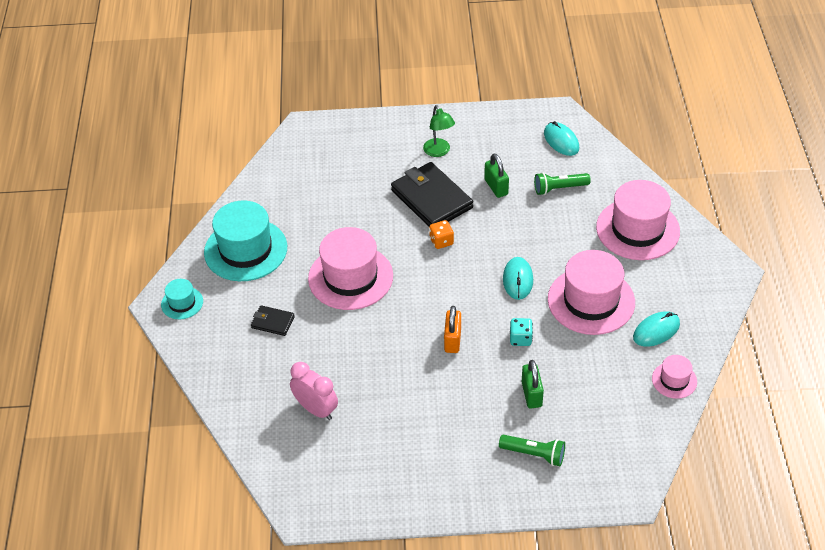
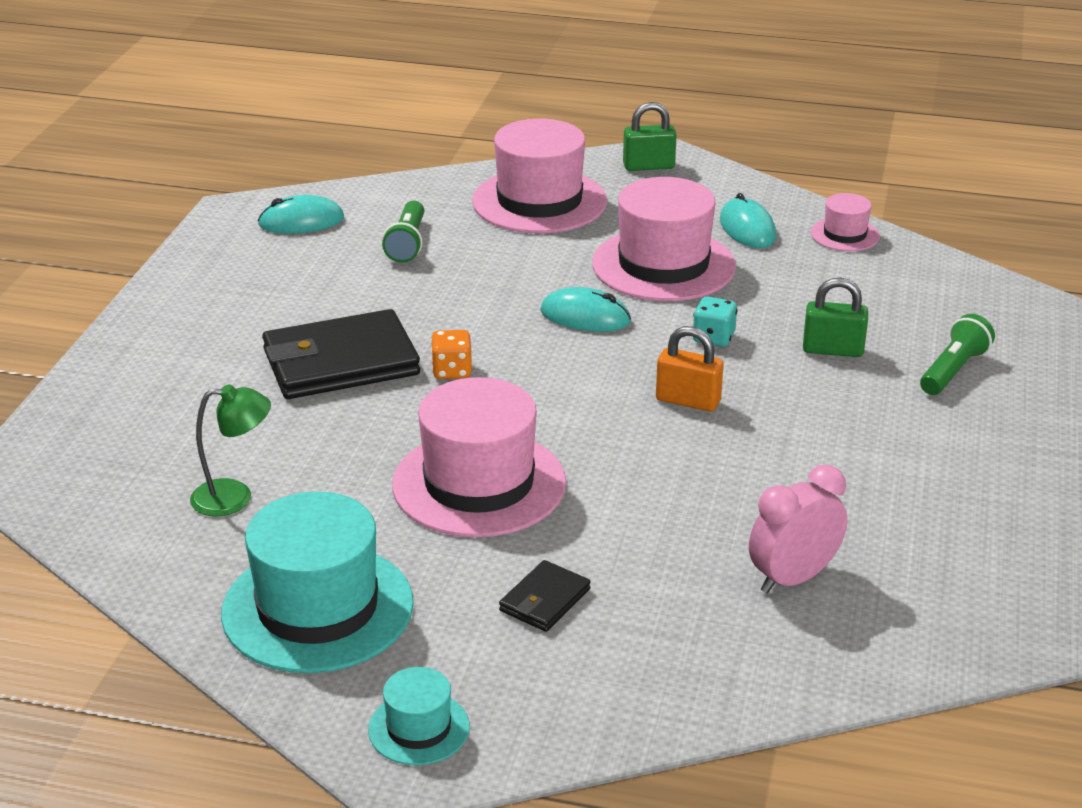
camera: 75 degrees left, 15 degrees down
green lamp [423,105,455,157] -> green lamp moved to [190,384,271,516]
green padlock [484,153,509,198] -> green padlock moved to [623,102,677,171]

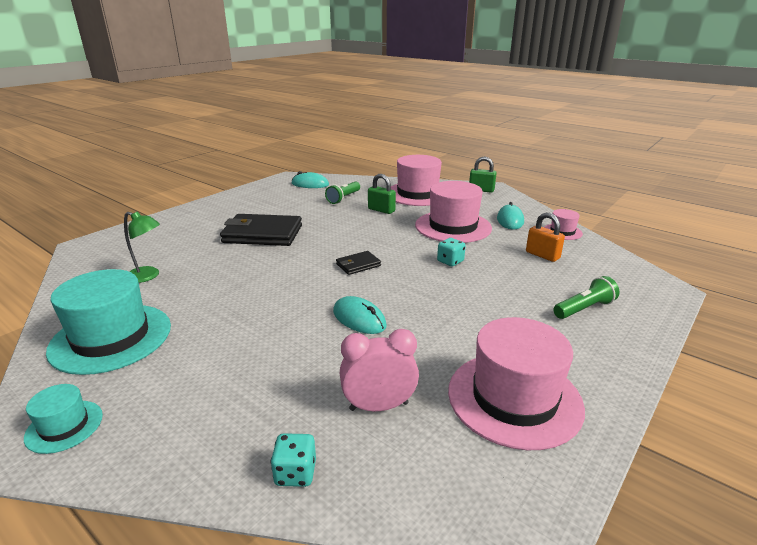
camera: 25 degrees right, 5 degrees down
pink hat [392,377,566,537] -> pink hat moved to [448,317,585,450]
orange dice [431,330,472,379] -> none
black wallet [499,560,591,632] -> black wallet moved to [336,251,381,275]
turquoise mouse [540,287,631,332] -> turquoise mouse moved to [333,296,387,334]
orange padlock [656,326,724,412] -> orange padlock moved to [526,213,565,262]
green padlock [803,278,868,357] -> green padlock moved to [368,174,396,214]
none -> turquoise dice [271,433,316,487]

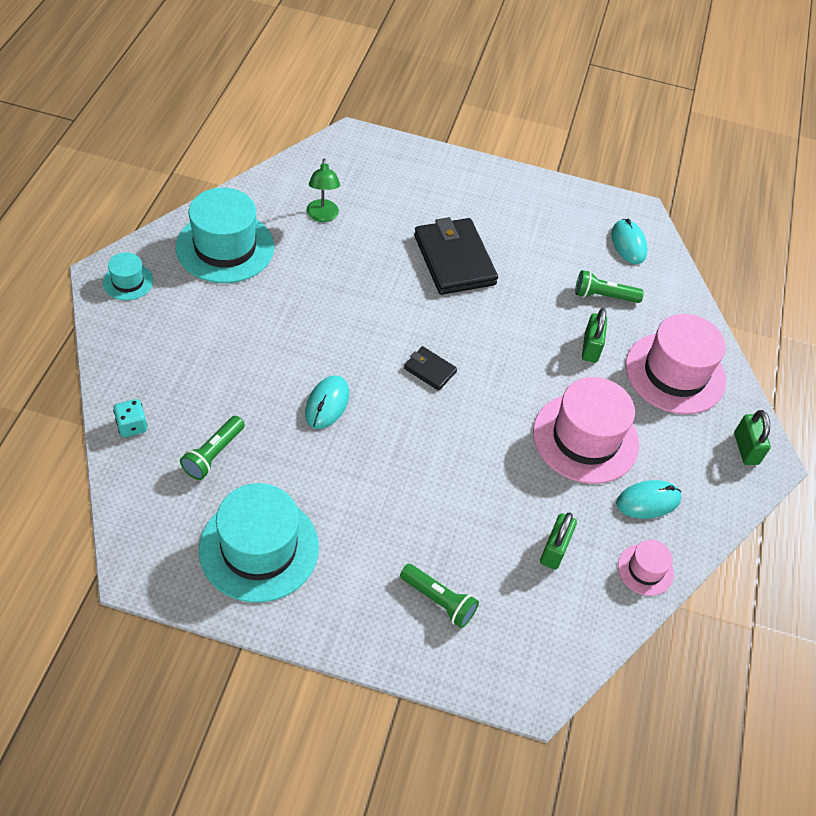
camera: 60 degrees right, 25 degrees up
pink clock [340,329,419,411] -> green flashlight [180,416,245,480]
turquoise dice [437,238,466,266] -> none
pink hat [448,317,585,450] -> turquoise hat [199,483,319,603]
orange padlock [526,213,565,262] -> green padlock [540,512,577,570]

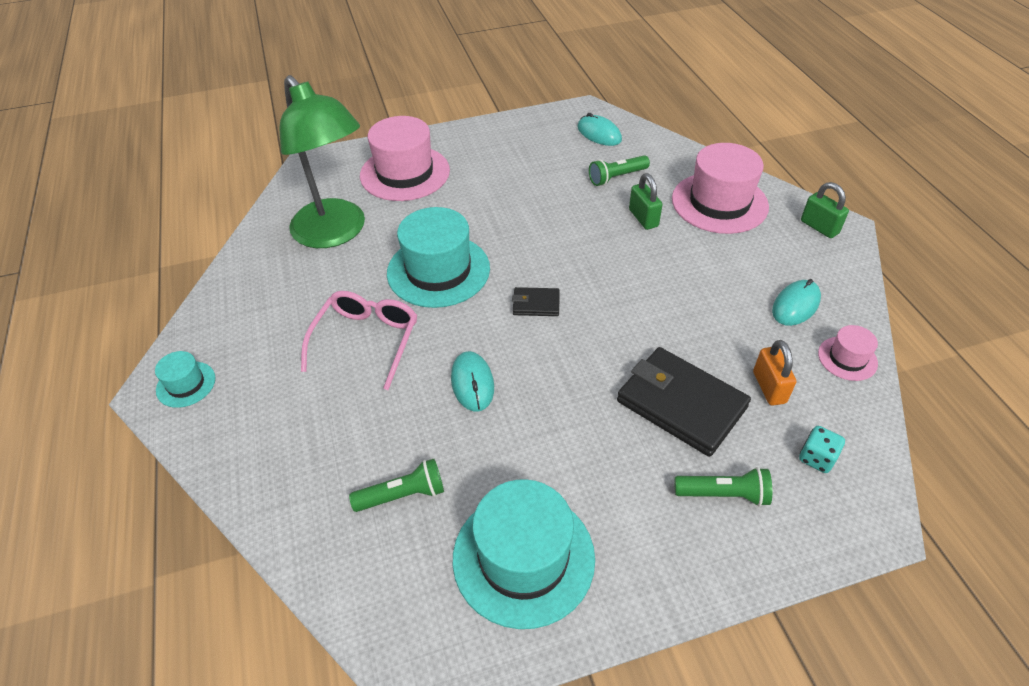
camera: 25 degrees left, 5 degrees down
turquoise dice [113,399,147,437] -> turquoise dice moved to [799,426,845,473]
turquoise hat [176,188,274,283] -> turquoise hat moved to [387,207,490,308]
green flashlight [180,416,245,480] -> green flashlight turned 105 degrees counterclockwise [349,459,444,512]
green lamp [307,158,340,222] -> green lamp [280,75,365,248], size x2.25
black wallet [414,217,498,295] -> black wallet moved to [617,347,751,457]
pink hat [533,377,639,484] -> pink hat moved to [360,116,450,201]
green padlock [540,512,577,570] -> orange padlock [753,340,796,406]
none -> pink glasses [301,291,417,390]

